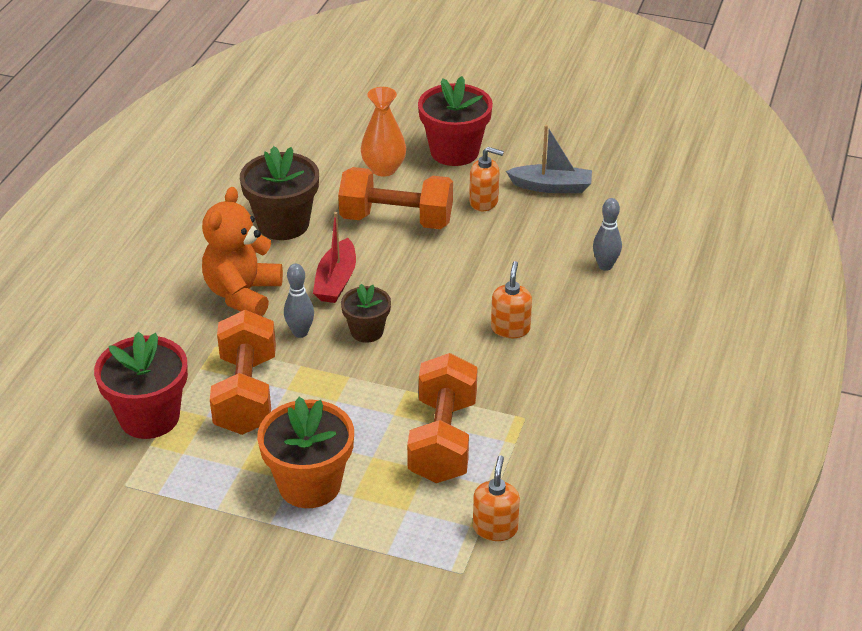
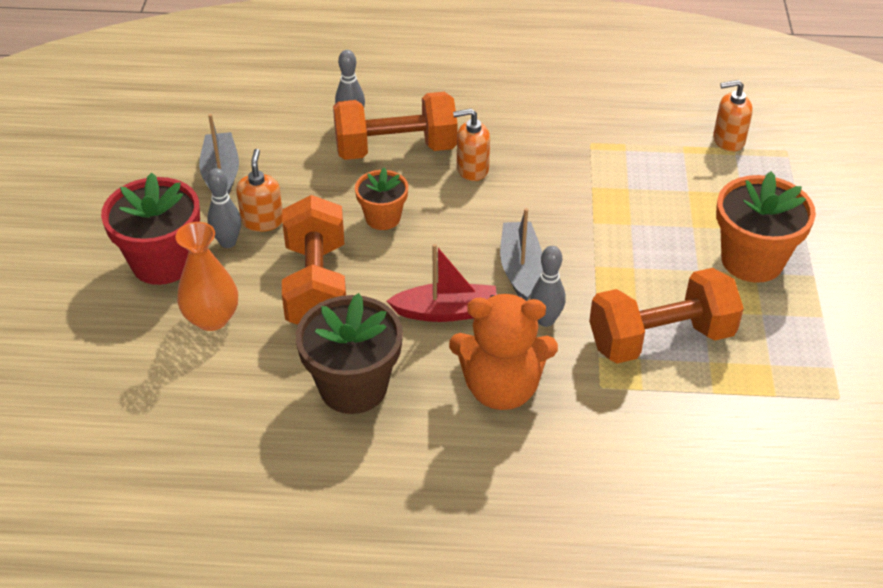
camera: 105 degrees left, 5 degrees up
red flower pot [94,332,188,439] -> none
brown flower pot [341,284,391,343] -> grey boat [500,208,543,301]
orange dumbbell [407,353,478,483] -> orange dumbbell moved to [333,92,458,160]
none -> grey bowling pin [207,168,241,248]
none -> orange flower pot [355,167,408,230]

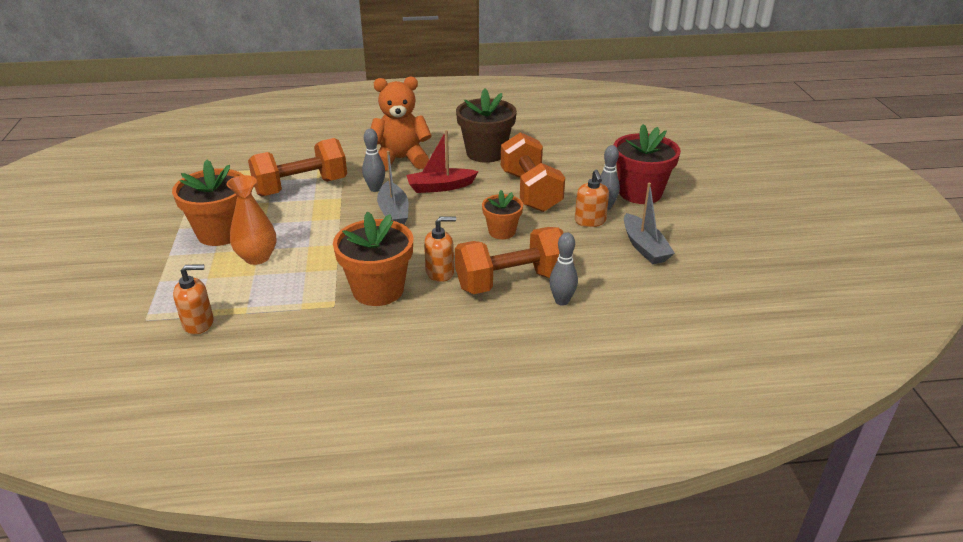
camera: 170 degrees right, 10 degrees down
orange vase [175,222,238,331] -> orange vase moved to [227,175,277,265]
none -> orange flower pot [333,211,413,306]

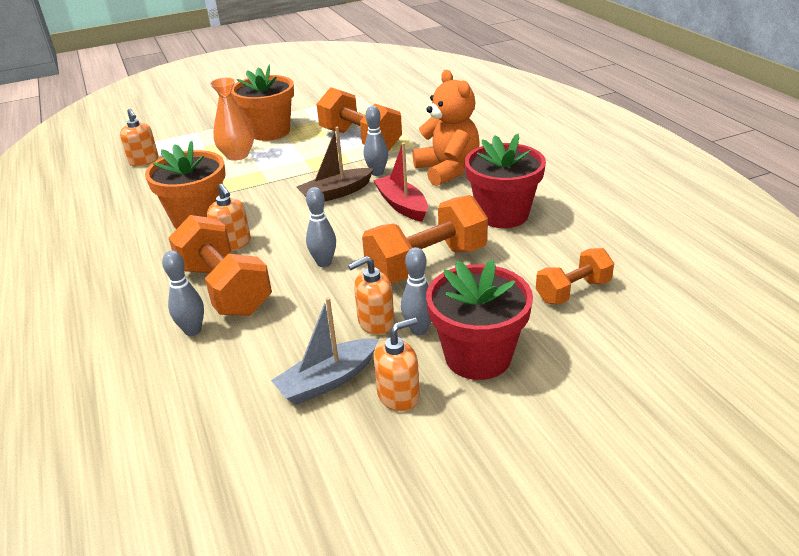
camera: 75 degrees right, 0 degrees up
grey boat [377,151,408,225] -> brown boat [297,127,374,202]
brown flower pot [456,88,517,163] -> red flower pot [465,134,546,228]
orange flower pot [482,190,523,239] -> grey bowling pin [306,187,336,267]
none -> orange soap dispenser [374,317,420,411]
none -> orange dumbbell [536,248,614,305]

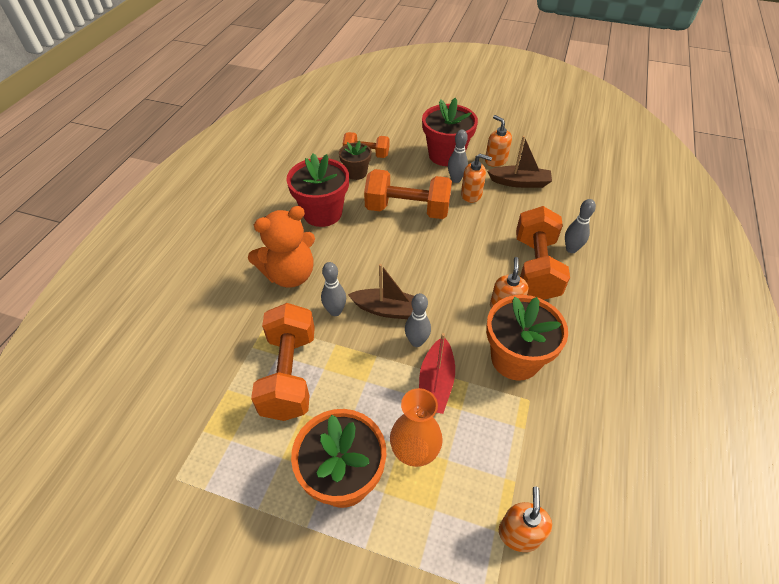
camera: 140 degrees left, 15 degrees up
grey boat [271,297,379,405] -> brown boat [487,136,552,188]
grey bowling pin [306,187,336,267] -> grey bowling pin moved to [405,293,431,347]
red boat [373,142,428,222] -> red boat moved to [419,333,455,414]
orange soap dispenser [374,317,420,411] -> orange soap dispenser turned 45 degrees clockwise [485,115,512,167]
orange teddy bear [412,70,480,186] -> orange teddy bear turned 135 degrees counterclockwise [248,206,315,288]
none -> brown flower pot [339,141,372,180]

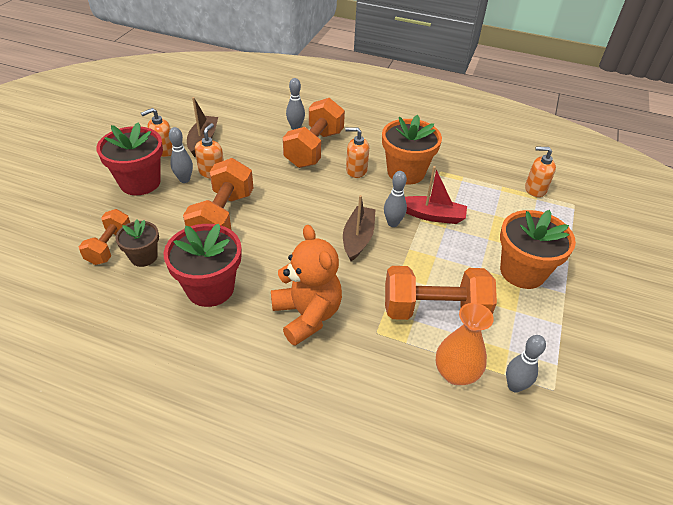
camera: 90 degrees left, 5 degrees down
grey bowling pin [321,262,346,316] -> grey bowling pin moved to [506,335,546,393]
orange vase [390,388,443,467] -> orange vase moved to [436,303,494,385]
orange dumbbell [516,206,570,300] -> orange dumbbell turned 75 degrees counterclockwise [283,98,345,168]

